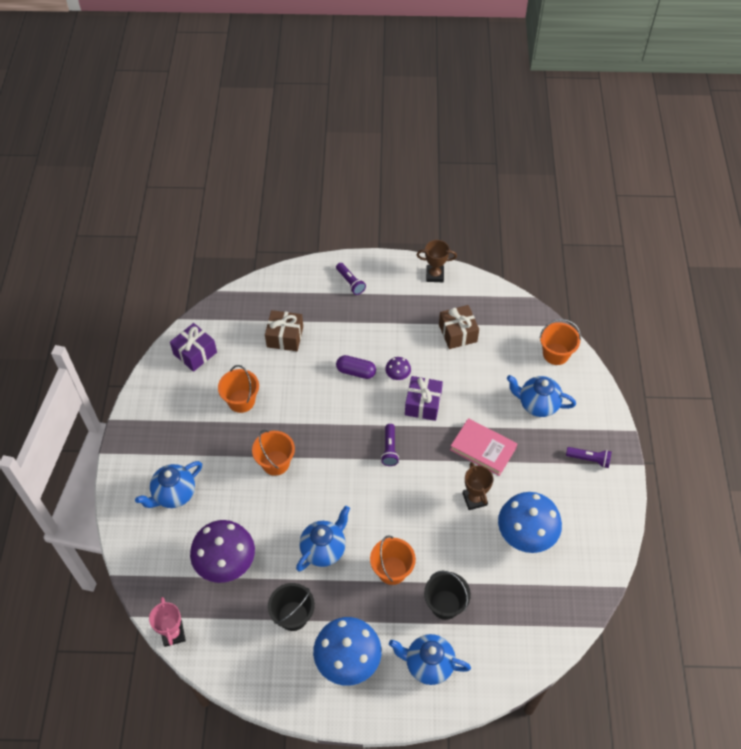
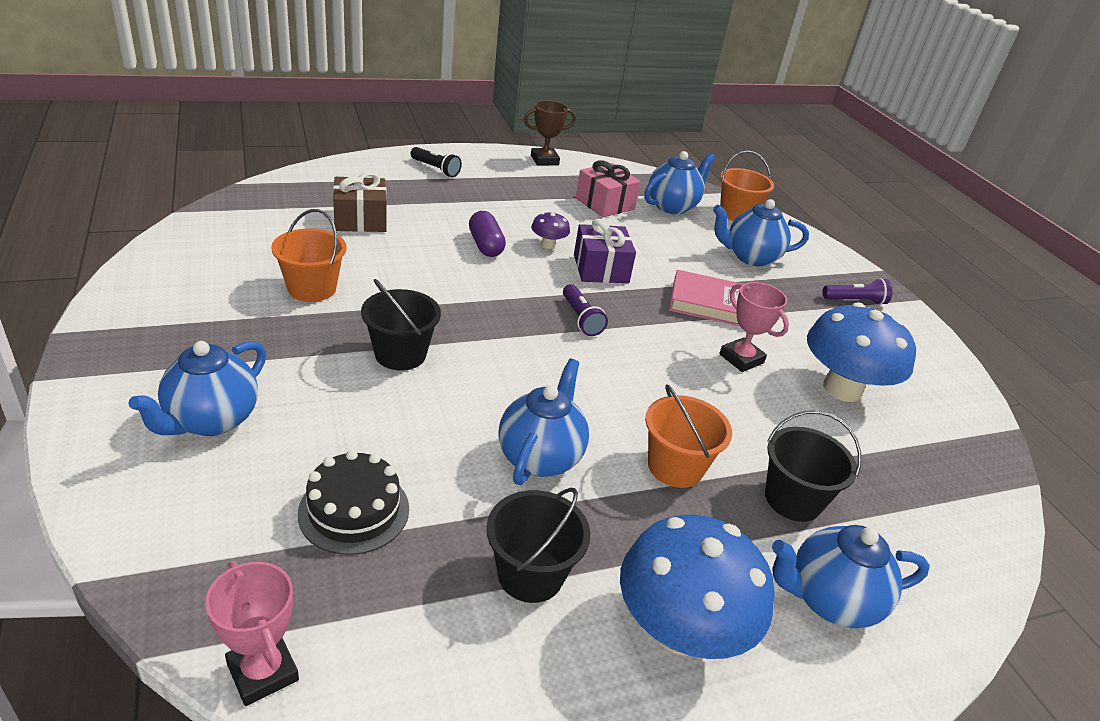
camera: 25 degrees left, 20 degrees down
purple gift [170,323,217,372] -> none
purple mushroom [190,520,255,583] -> black cake [298,450,409,555]
orange bucket [252,430,295,476] -> black bucket [361,279,441,370]
purple flashlight [336,263,366,295] -> black flashlight [411,147,462,177]
purple capsule [336,355,376,379] -> purple capsule turned 75 degrees clockwise [469,211,506,257]
brown gift [439,305,479,349] -> pink gift [576,160,641,217]
brown trophy [462,462,493,510] -> pink trophy [719,282,789,372]
none -> blue teapot [644,151,715,214]

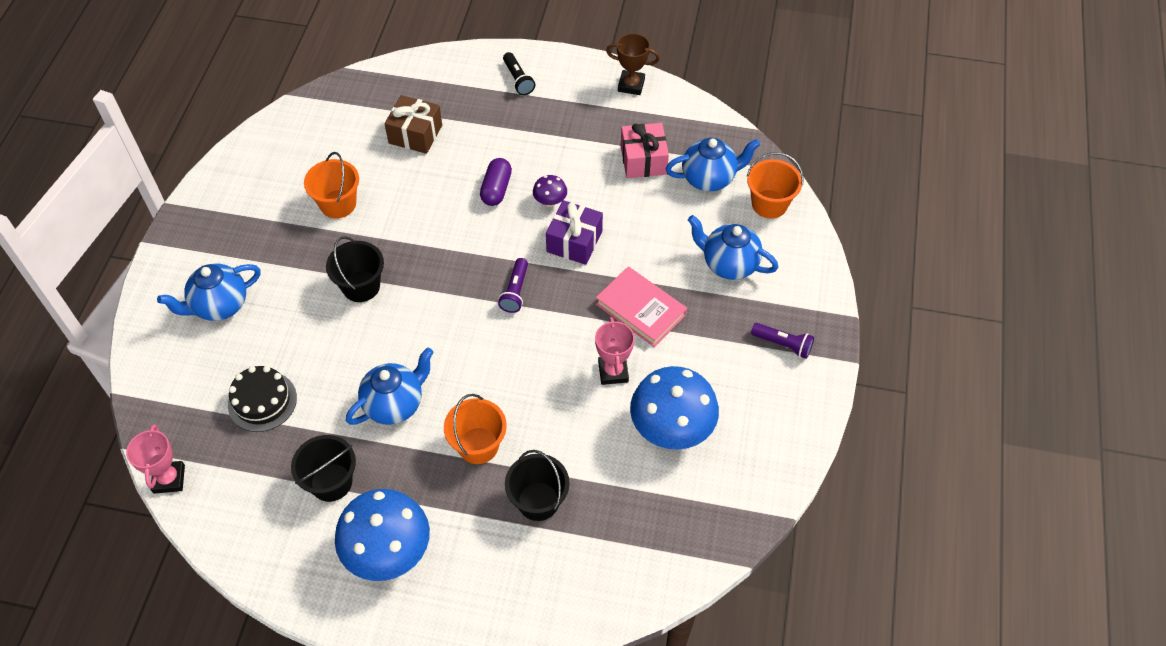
camera: 35 degrees right, 20 degrees up
blue teapot [772,525,930,628] -> none

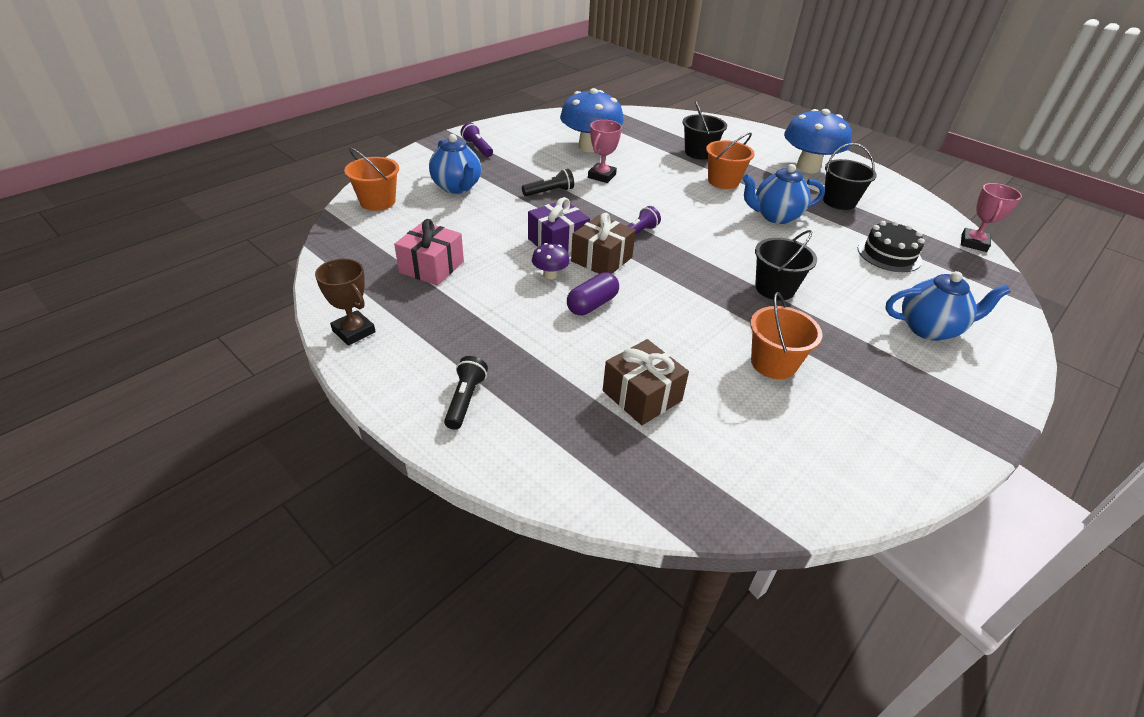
camera: 150 degrees left, 15 degrees down
pink book [596,266,687,347] -> black flashlight [522,169,574,196]
blue teapot [666,138,760,192] -> none
none -> brown gift [571,213,636,274]

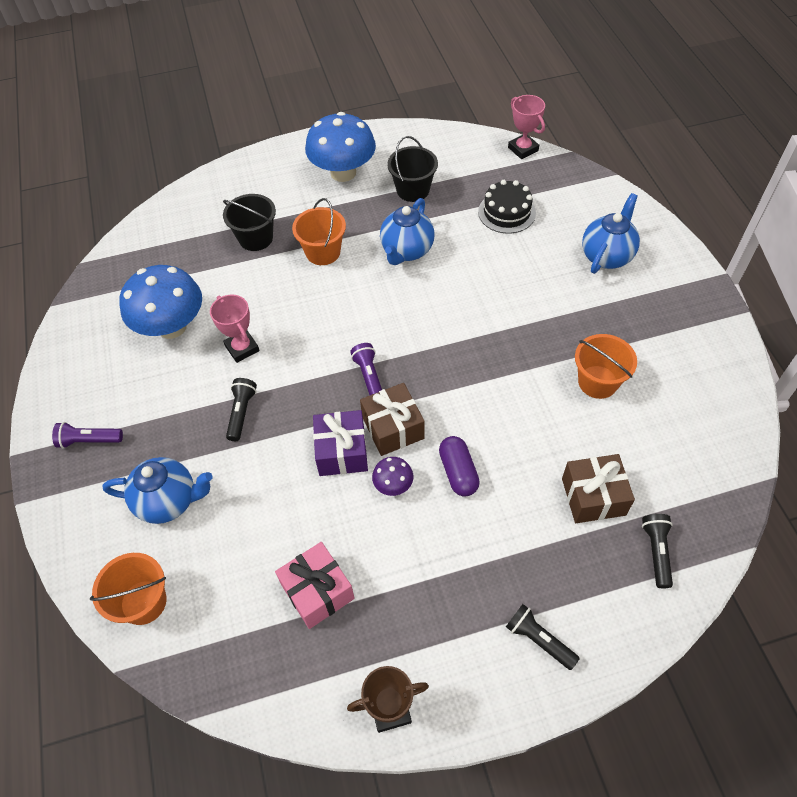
camera: 55 degrees left, 15 degrees up
black bucket [755,230,817,301] -> none
none -> black flashlight [642,514,673,588]

